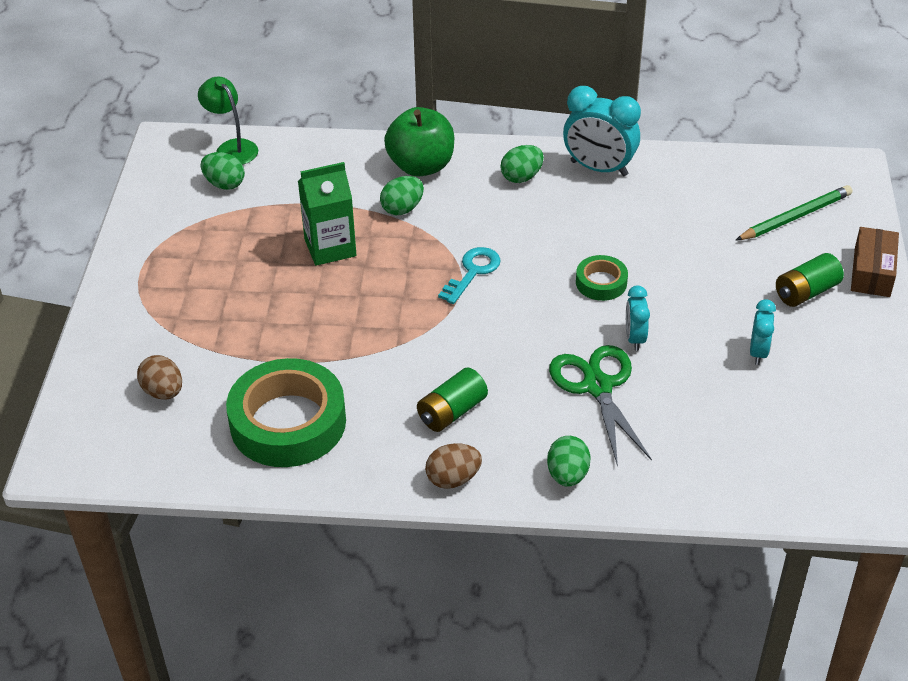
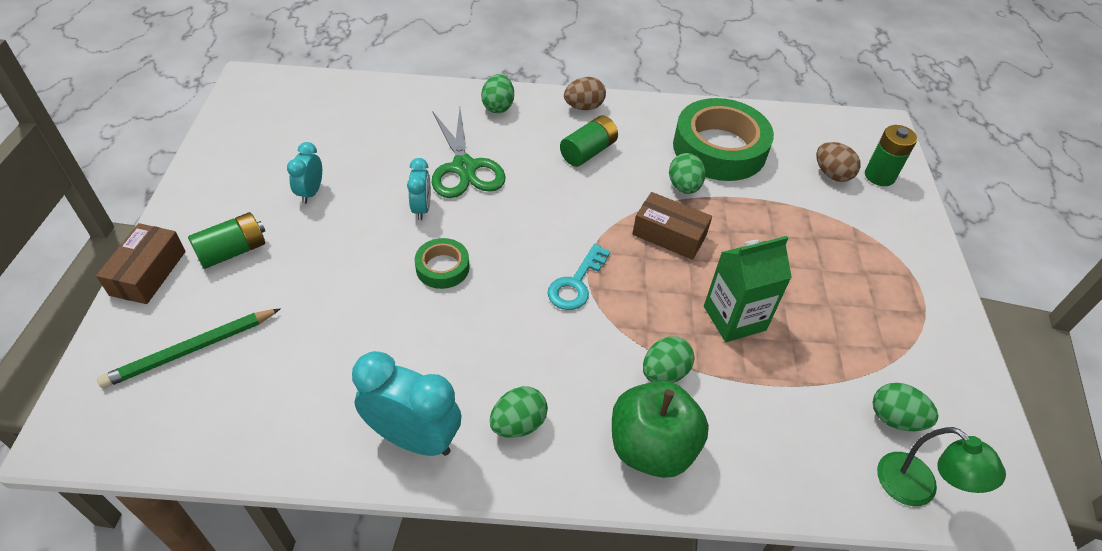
camera: 175 degrees right, 5 degrees up
none -> brown box [632,192,712,260]
none -> green egg [669,153,705,194]
none -> green battery [865,125,917,186]

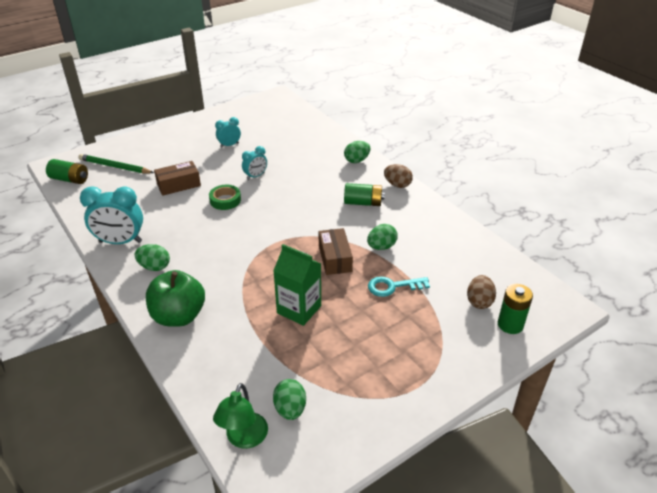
camera: 55 degrees right, 10 degrees down
brown box [96,223,186,304] -> brown box moved to [154,161,201,196]
green battery [188,212,265,269] -> green battery moved to [46,159,88,184]
turquoise clock [352,351,462,456] -> turquoise clock turned 105 degrees clockwise [80,186,143,244]
green scissors [432,109,506,198] -> none
turquoise key [547,244,610,310] -> turquoise key moved to [368,276,430,297]
green egg [643,336,694,383] -> none
green tape [673,98,774,181] -> none

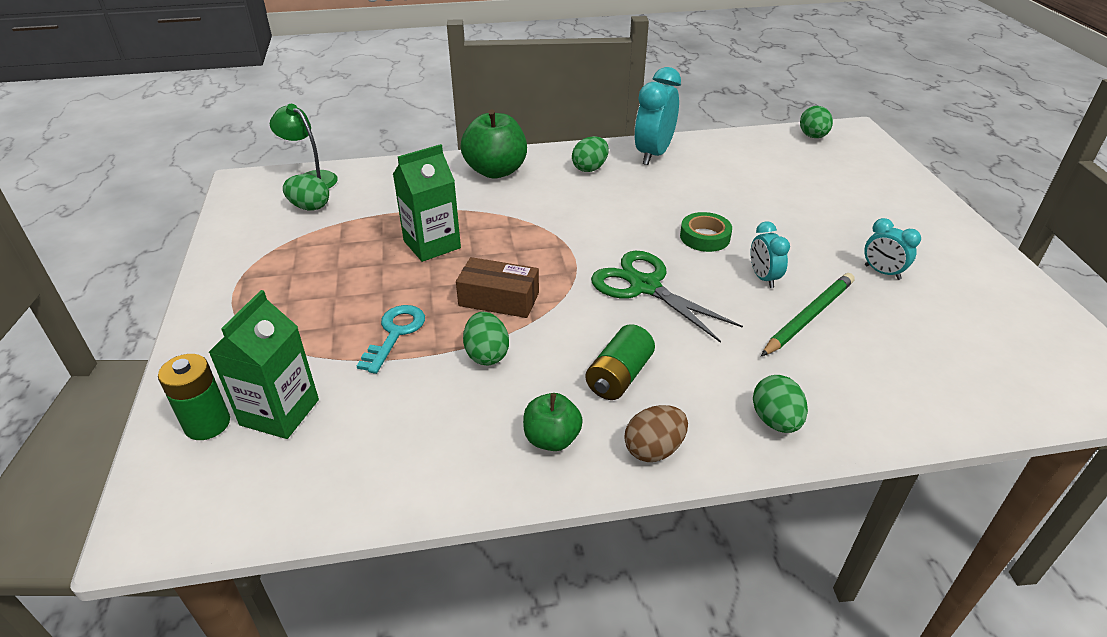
camera: 115 degrees right, 0 degrees up
green battery [46,159,88,184] -> green egg [800,106,833,138]
green pencil [79,154,154,173] -> green pencil moved to [761,273,855,356]
brown box [154,161,201,196] -> none
turquoise clock [215,117,241,148] -> turquoise clock turned 135 degrees clockwise [864,218,921,280]
brown egg [467,275,496,309] -> green carton [209,290,319,439]
none -> green apple [523,393,583,451]
none -> green scissors [591,251,743,343]

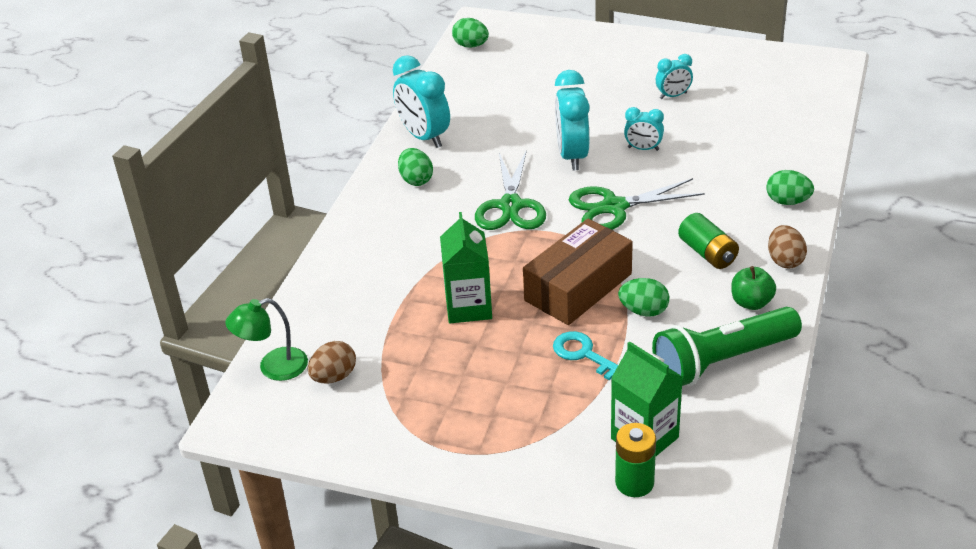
camera: 60 degrees left, 0 degrees up
green egg [283,174,329,211] -> brown egg [308,341,356,384]
brown box [456,257,539,318] -> brown box [523,219,633,325], size x1.54
green apple [461,109,527,179] -> none
green tape [680,212,732,252] -> turquoise clock [555,70,590,170]
green pencil [761,273,855,356] -> none
none -> green scissors [475,150,546,230]
none -> green flashlight [652,307,802,386]

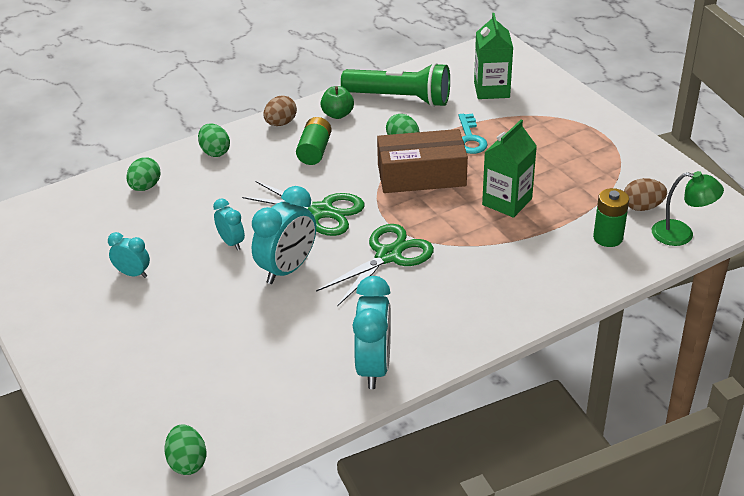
camera: 140 degrees left, 0 degrees up
green egg [398,148,433,186] -> green egg moved to [126,157,160,191]
green battery [615,423,656,497] -> green battery moved to [593,188,629,247]

